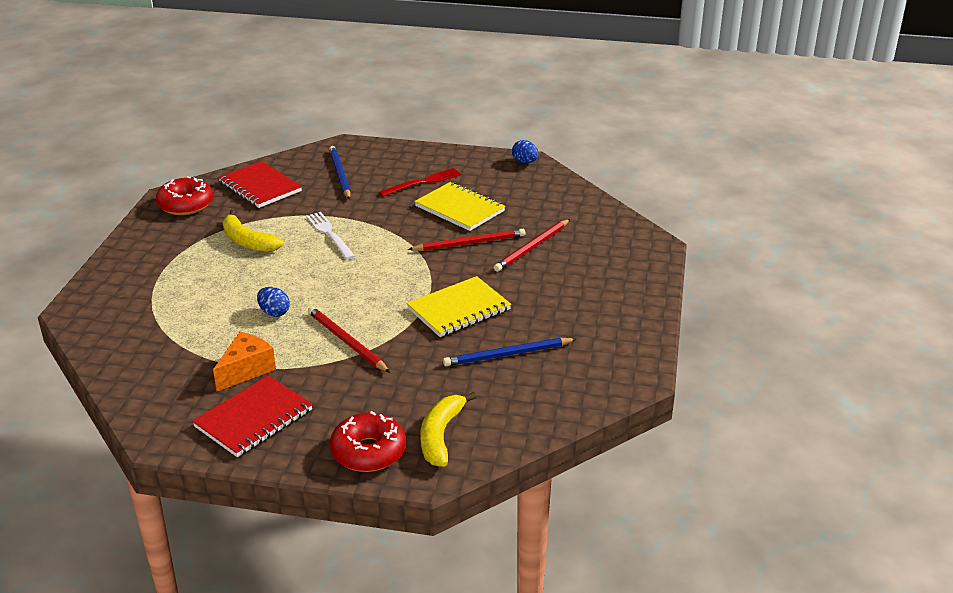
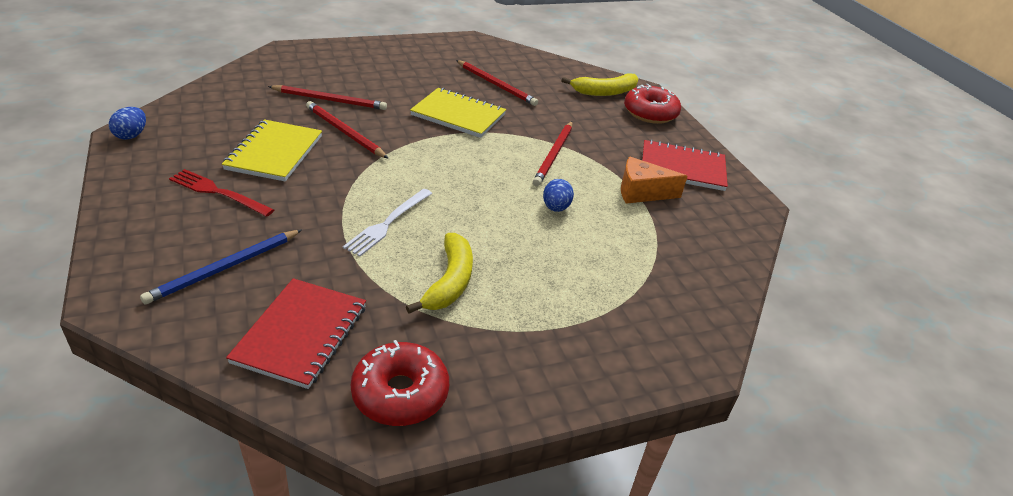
camera: 125 degrees left, 5 degrees up
blue pencil [443,338,576,366] -> red pencil [456,60,538,106]

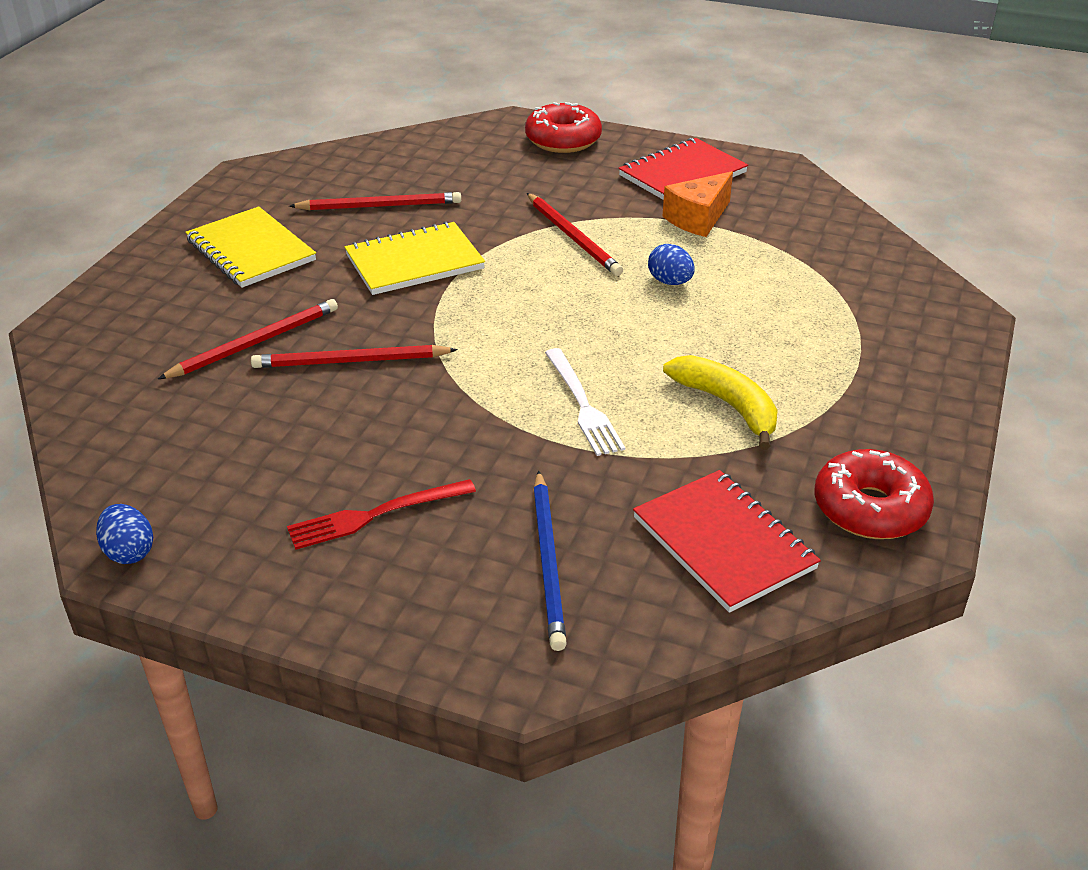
camera: 45 degrees left, 0 degrees up
yellow notebook [222,119,322,181] -> yellow notebook moved to [185,206,316,288]
yellow banana [561,73,639,96] -> none

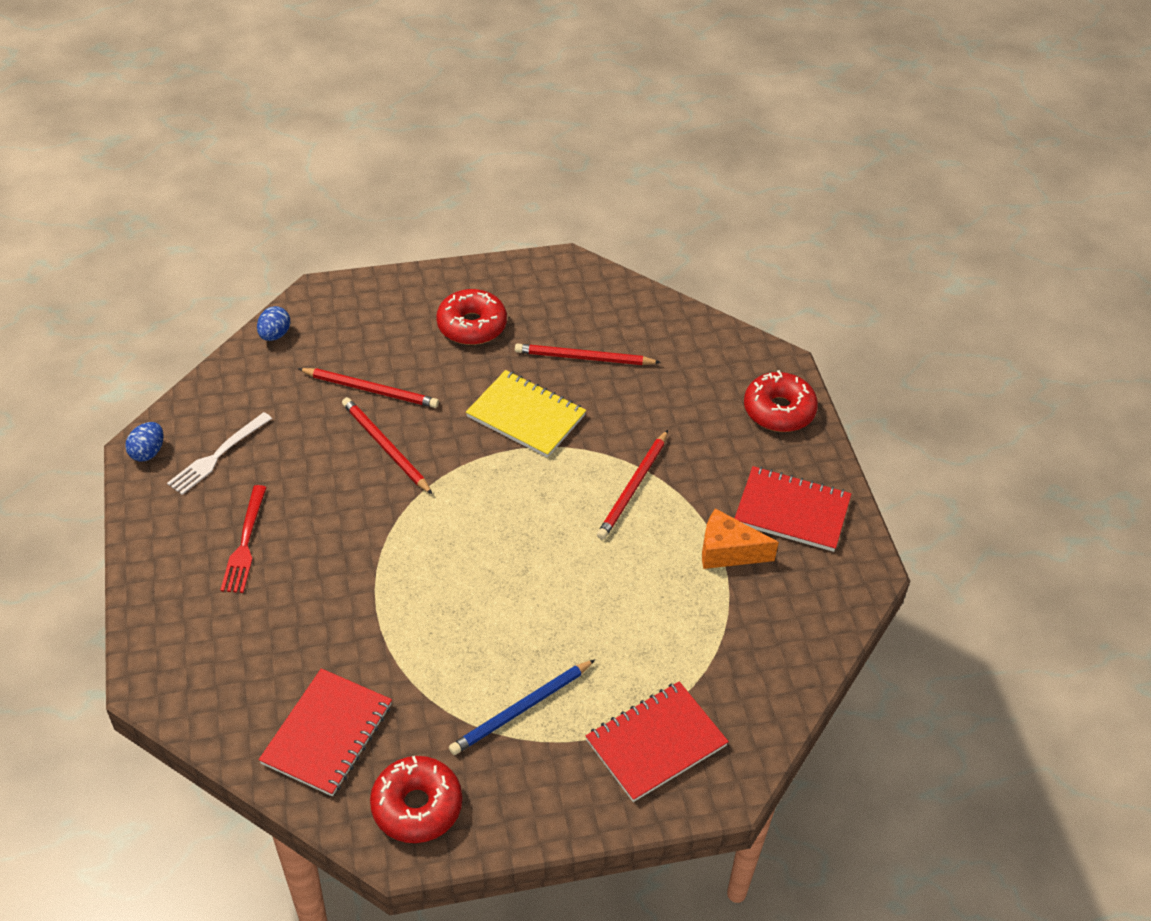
camera: 55 degrees right, 10 degrees up
yellow notebook [185,206,316,288] -> red donut [436,289,507,345]
red fork [287,479,476,550] -> red fork turned 120 degrees counterclockwise [221,485,267,593]
red pencil [289,192,461,210] -> red pencil turned 135 degrees clockwise [515,344,661,365]
blue pencil [533,470,567,651] -> blue pencil moved to [449,660,595,755]
white fork [545,348,625,456] -> white fork moved to [167,412,272,495]
blue egg [648,244,695,285] -> blue egg moved to [257,306,290,341]
yellow banana [663,355,778,450] -> none
none -> red notebook [586,681,729,802]

